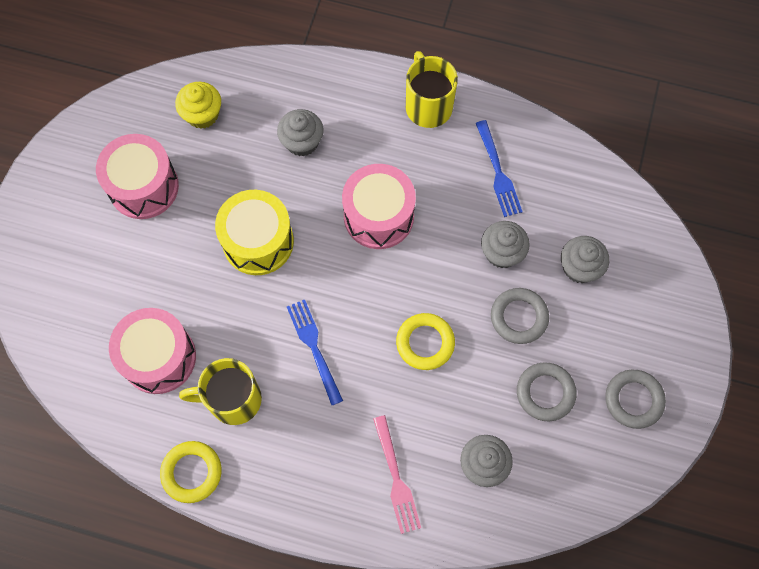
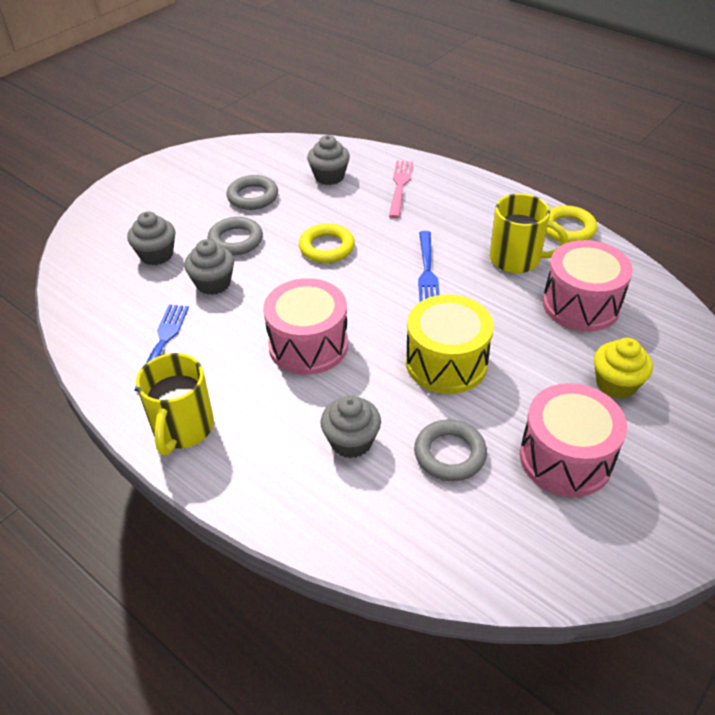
camera: 155 degrees left, 25 degrees down
yellow cupcake [175,82,221,129] -> yellow cupcake moved to [594,338,653,399]
grey ring [605,370,666,429] -> grey ring moved to [414,419,487,481]

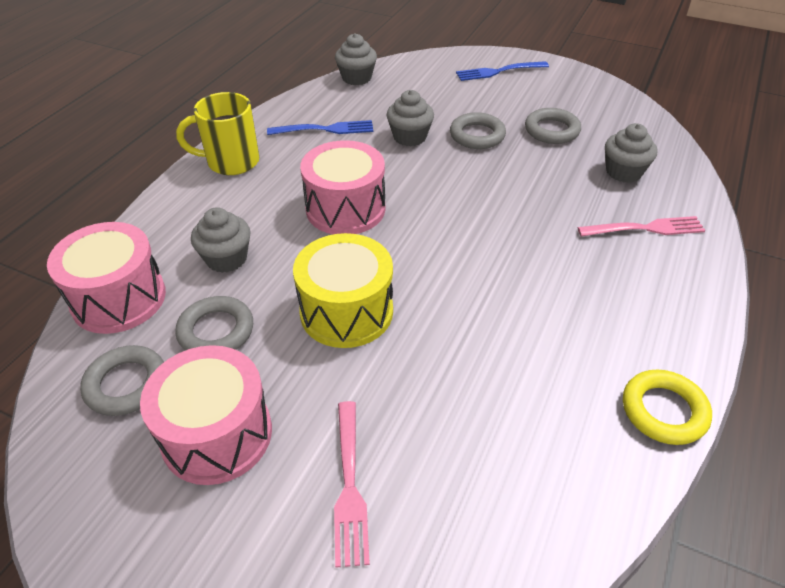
camera: 75 degrees right, 0 degrees up
grey cupcake [127,211,175,265] -> grey cupcake moved to [335,33,377,85]
yellow ring [299,223,355,263] -> none
blue fork [418,231,440,302] -> blue fork moved to [456,61,549,81]
yellow mug [490,194,568,273] -> none
pink drum [543,240,633,332] -> pink drum moved to [47,222,166,334]
yellow cupcake [594,338,653,399] -> pink fork [334,401,370,568]
none -> grey ring [80,345,164,416]

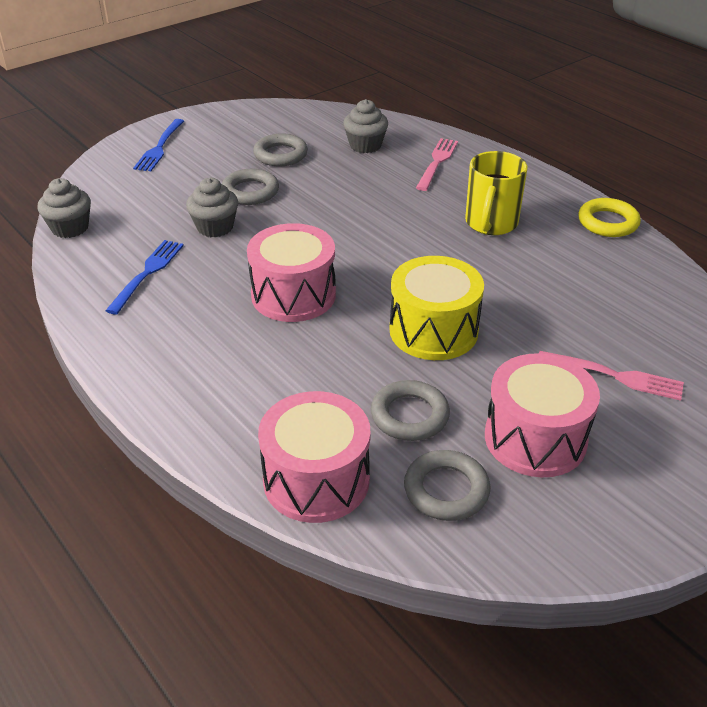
camera: 65 degrees left, 5 degrees down
yellow mug [176,92,259,175] -> yellow mug moved to [465,151,527,235]
grey cupcake [191,207,251,273] -> none

